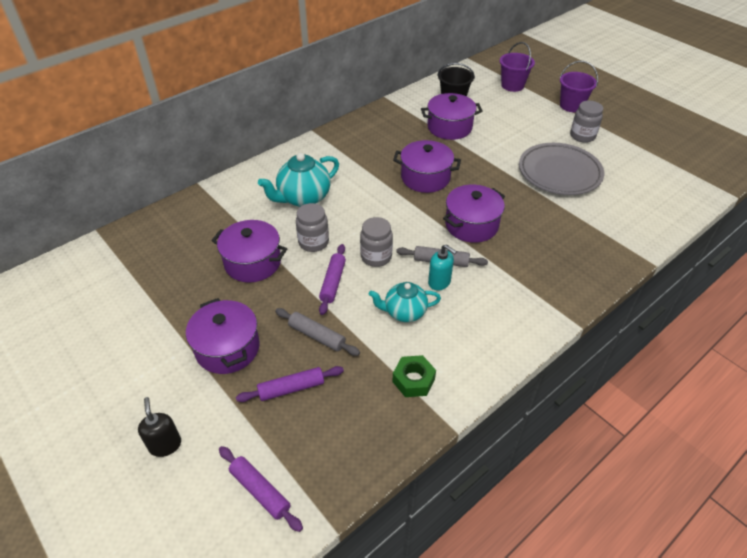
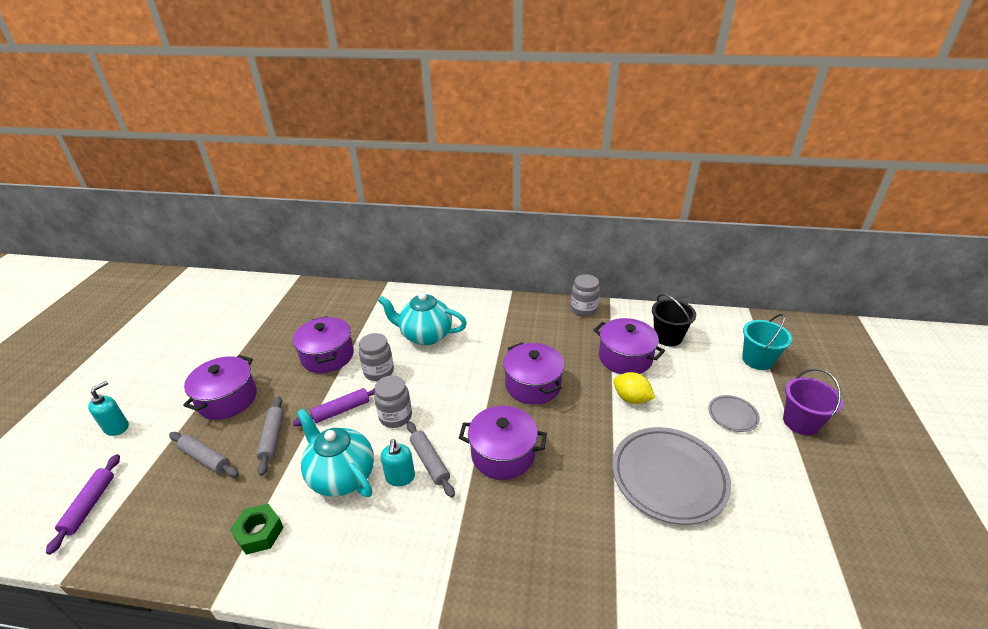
camera: 50 degrees right, 10 degrees down
black soap dispenser [138,397,181,457] -> turquoise soap dispenser [88,381,129,436]
purple rolling pin [236,366,344,402] -> grey rolling pin [169,432,239,477]
turquoise teapot [369,282,441,322] -> turquoise teapot [297,408,374,497], size x1.50
purple bucket [500,42,535,92] -> turquoise bucket [742,314,792,370]
grey jar [570,100,603,143] -> grey jar moved to [571,274,600,317]
none -> yellow lemon [613,372,655,404]
none -> grey plate [708,395,760,432]

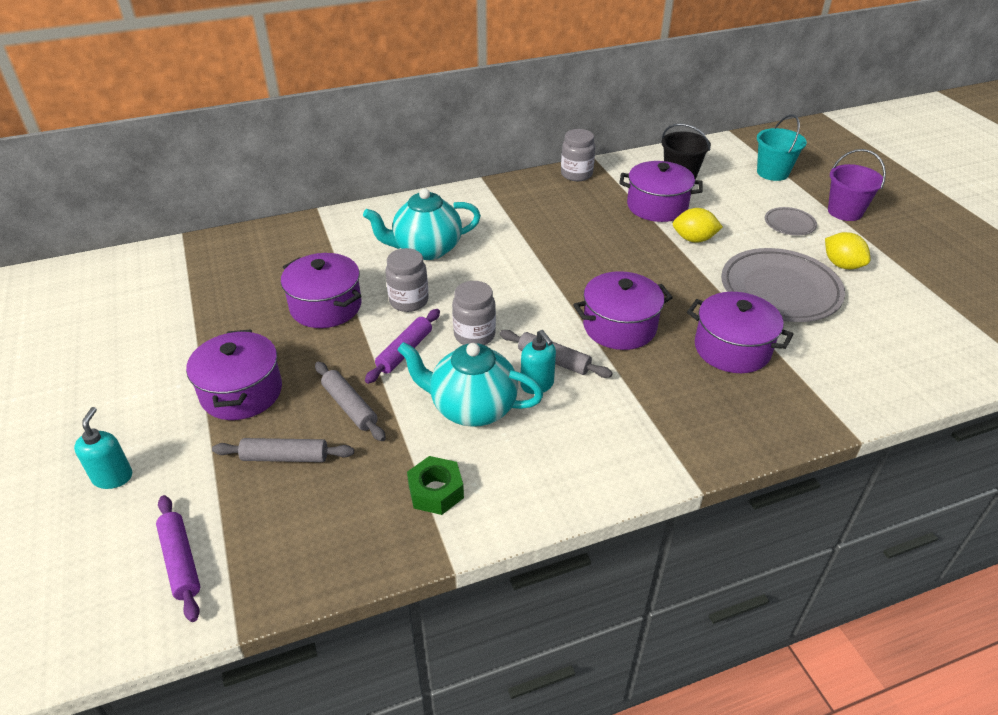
camera: 30 degrees left, 5 degrees up
purple pot [503,342,565,405] -> purple pot moved to [687,292,794,373]
none -> yellow lemon [825,232,870,270]

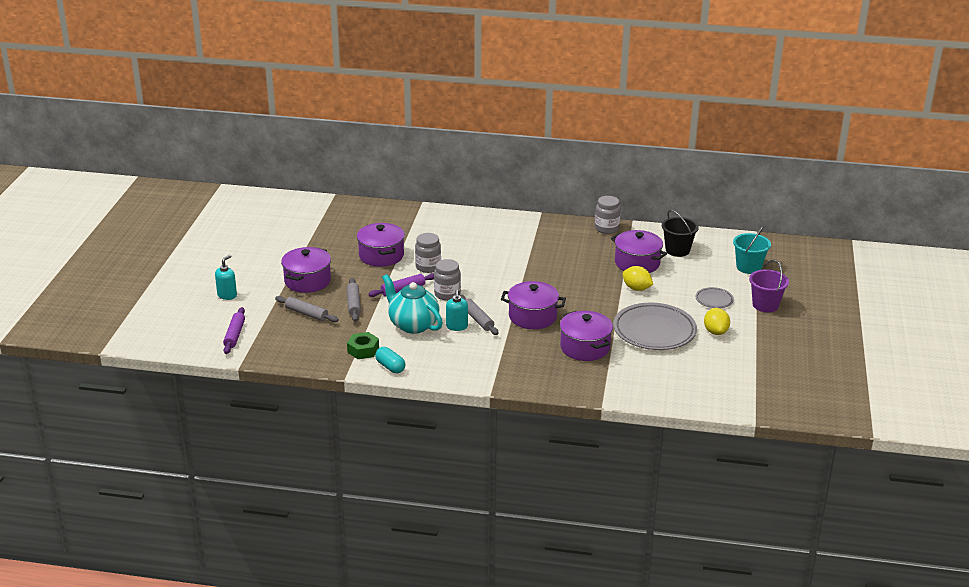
camera: 30 degrees right, 10 degrees down
turquoise teapot [363,188,481,260] -> none
none -> turquoise capsule [375,347,406,373]

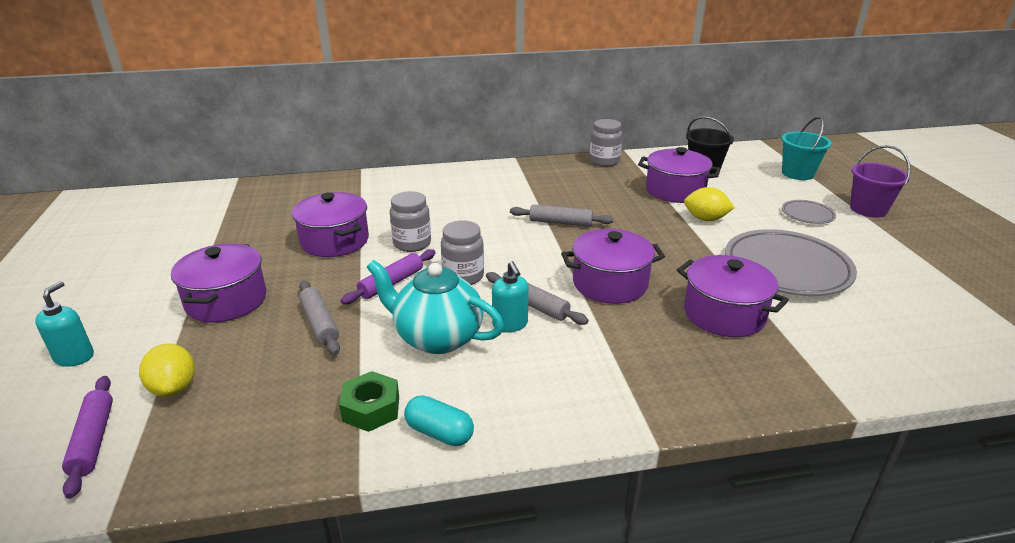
camera: 20 degrees left, 0 degrees up
grey rolling pin [275,296,339,322] -> grey rolling pin moved to [510,204,614,227]
yellow lemon [704,308,730,335] -> yellow lemon moved to [139,343,195,397]

